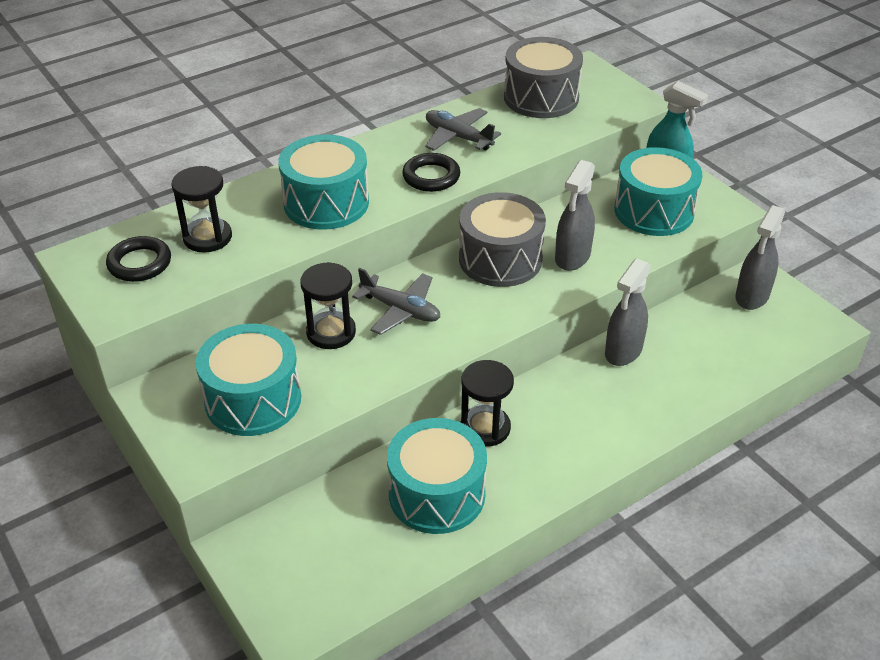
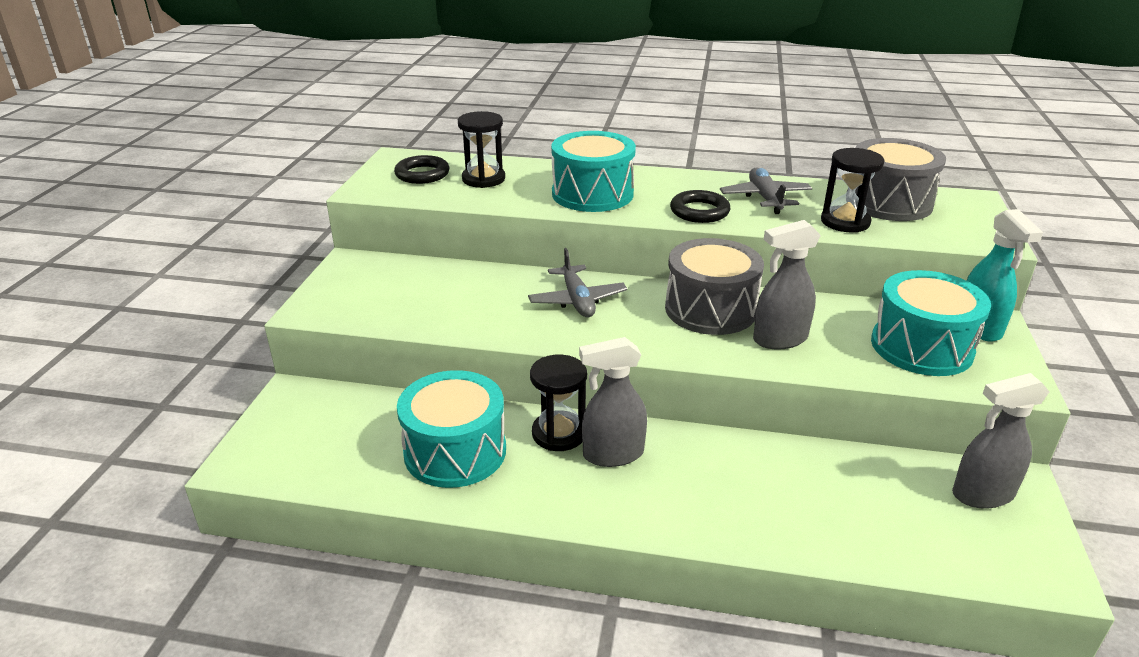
camera: 45 degrees right, 10 degrees down
turquoise drum [196,324,301,436] -> none
black hourglass [300,262,356,349] -> black hourglass moved to [821,148,885,233]
grey spray bottle [605,258,651,366] -> grey spray bottle moved to [579,337,647,467]

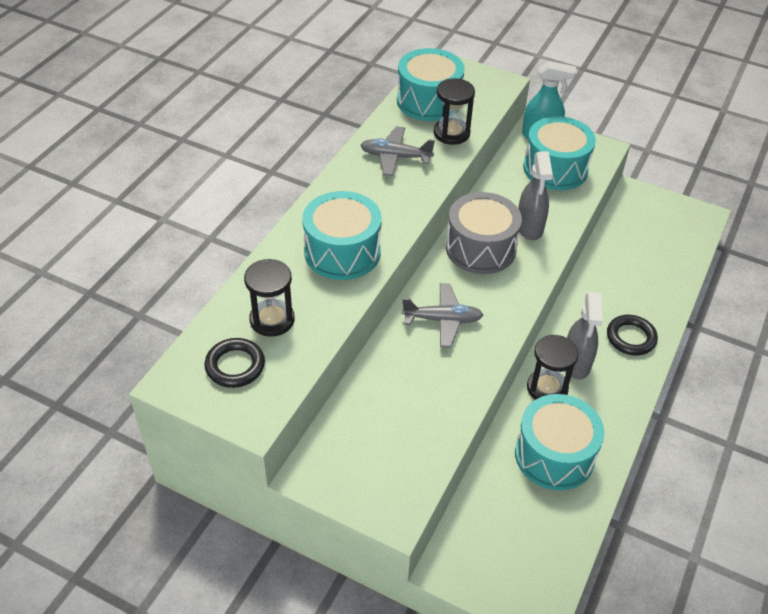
camera: 75 degrees left, 15 degrees up
black ring [670,190,731,223] -> black ring moved to [607,315,658,355]
grey drum [847,138,946,221] -> turquoise drum [397,48,465,121]
grey spray bottle [952,373,1049,509] -> none

